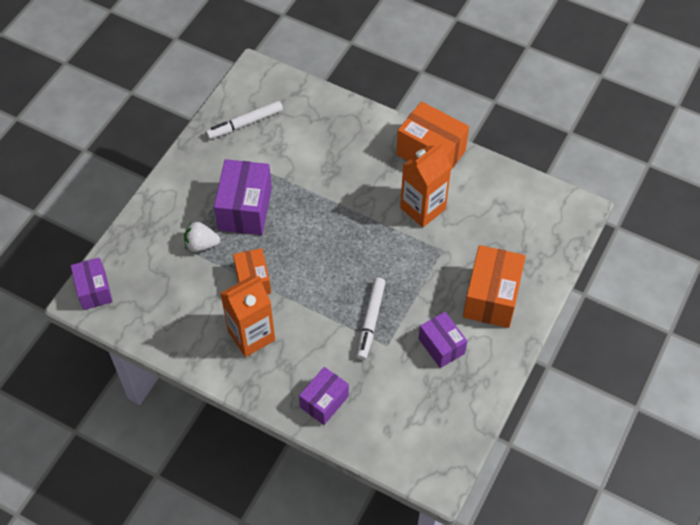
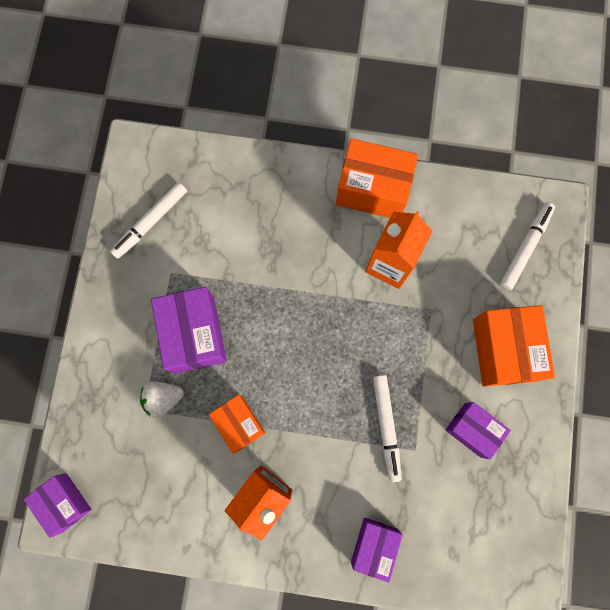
camera: 20 degrees left, 20 degrees up
none -> white marker [500,202,555,290]

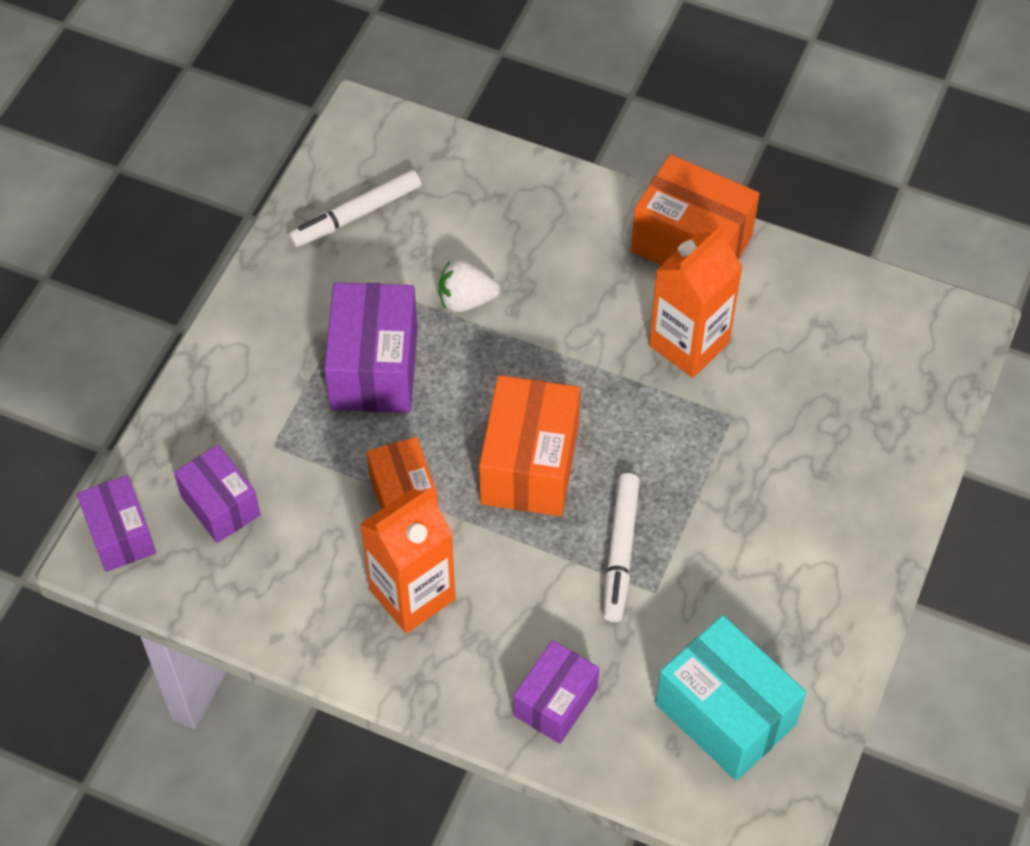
camera: 15 degrees right, 20 degrees down
white strawberry [140,382,184,418] -> white strawberry moved to [439,260,500,313]
purple box [446,402,511,459] -> purple box moved to [174,445,261,543]
orange box [473,305,555,387] -> orange box moved to [479,375,580,516]
white marker [500,202,555,290] -> none
none -> turquoise box [655,615,806,781]

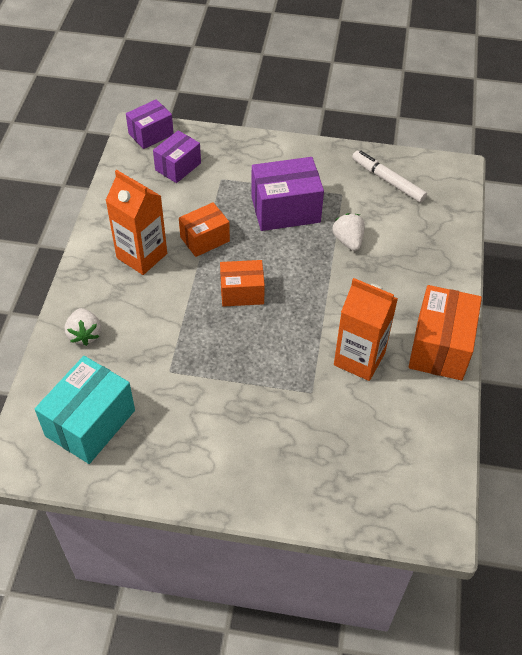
camera: 75 degrees right, 5 degrees down
orange box [479,375,580,516] -> orange box [220,260,265,307], size x0.63
purple box [514,640,600,744] -> white strawberry [65,308,101,346]
white marker [604,473,640,622] -> none

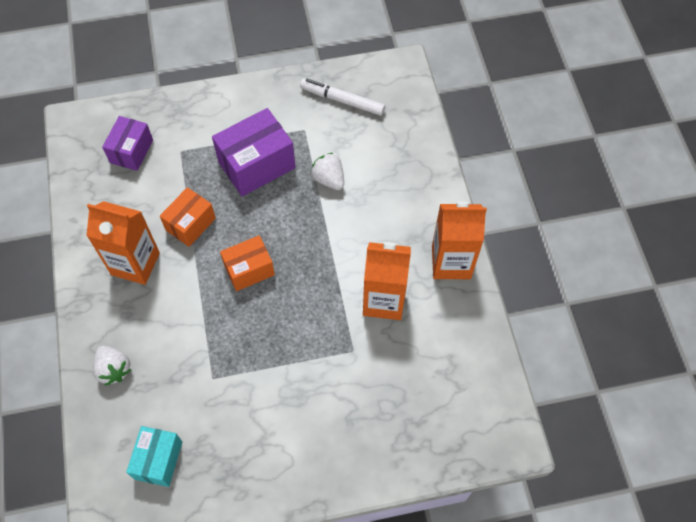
camera: 20 degrees left, 10 degrees up
turquoise box [35,356,135,464] -> turquoise box [126,426,182,487], size x0.63
purple box [126,99,174,149] -> none
orange box [409,285,482,380] -> orange carton [432,201,487,279]

